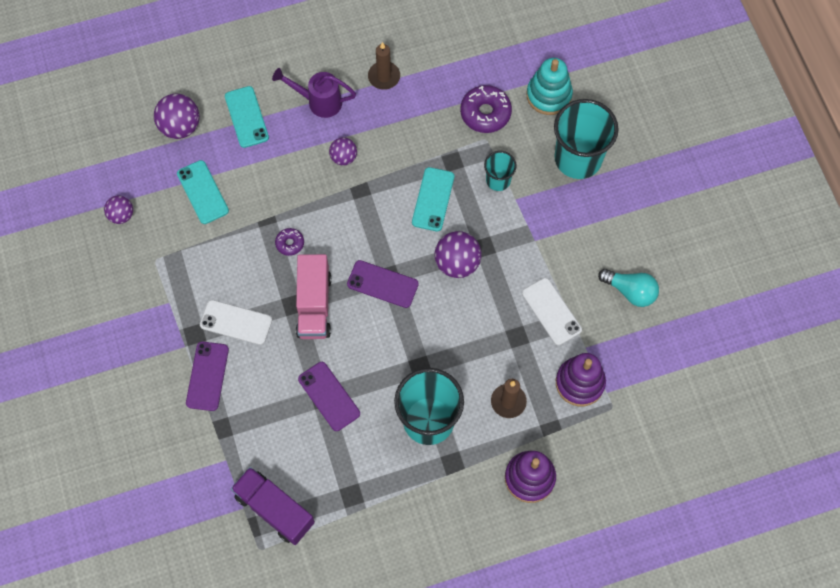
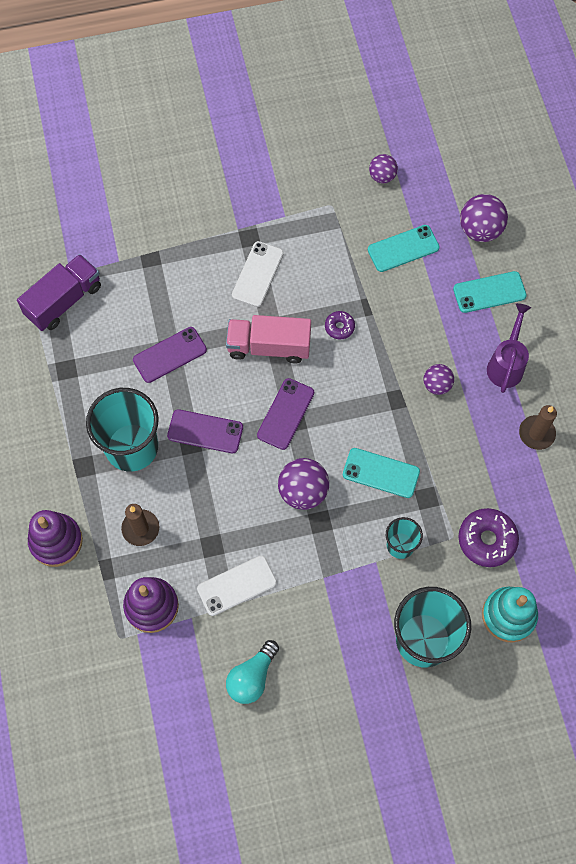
camera: 95 degrees right, 0 degrees up
purple phone [186,342,229,411] -> purple phone moved to [167,409,243,453]

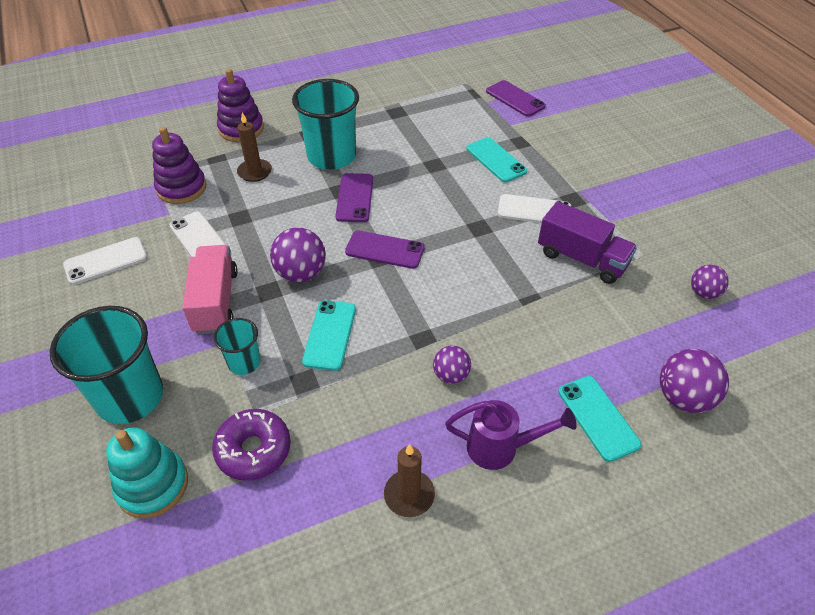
camera: 80 degrees right, 20 degrees down
purple truck [17,254,101,331] -> purple truck moved to [538,201,637,284]
purple phone [133,327,207,383] -> purple phone moved to [486,80,546,117]
pink truck [226,315,311,363] -> pink truck moved to [182,245,238,334]
turquoise light bulb [226,640,279,704] -> white phone [63,237,147,285]
purple donut [325,311,355,340] -> none
turquoise phone [368,225,440,272] -> turquoise phone moved to [466,137,527,182]

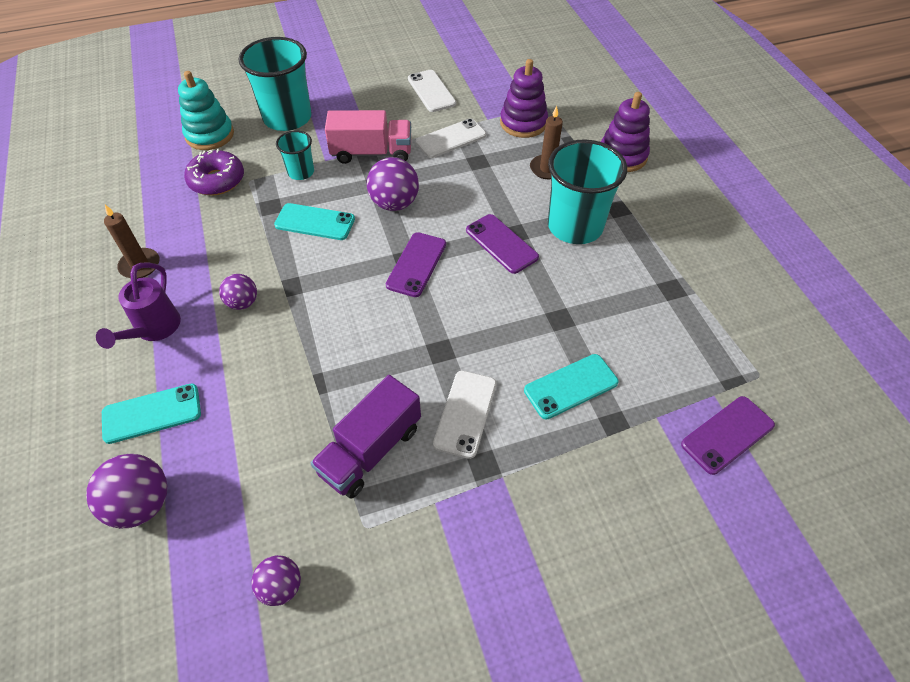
camera: 95 degrees right, 5 degrees up
purple phone [335,173,373,222] -> purple phone turned 45 degrees clockwise [466,214,539,274]

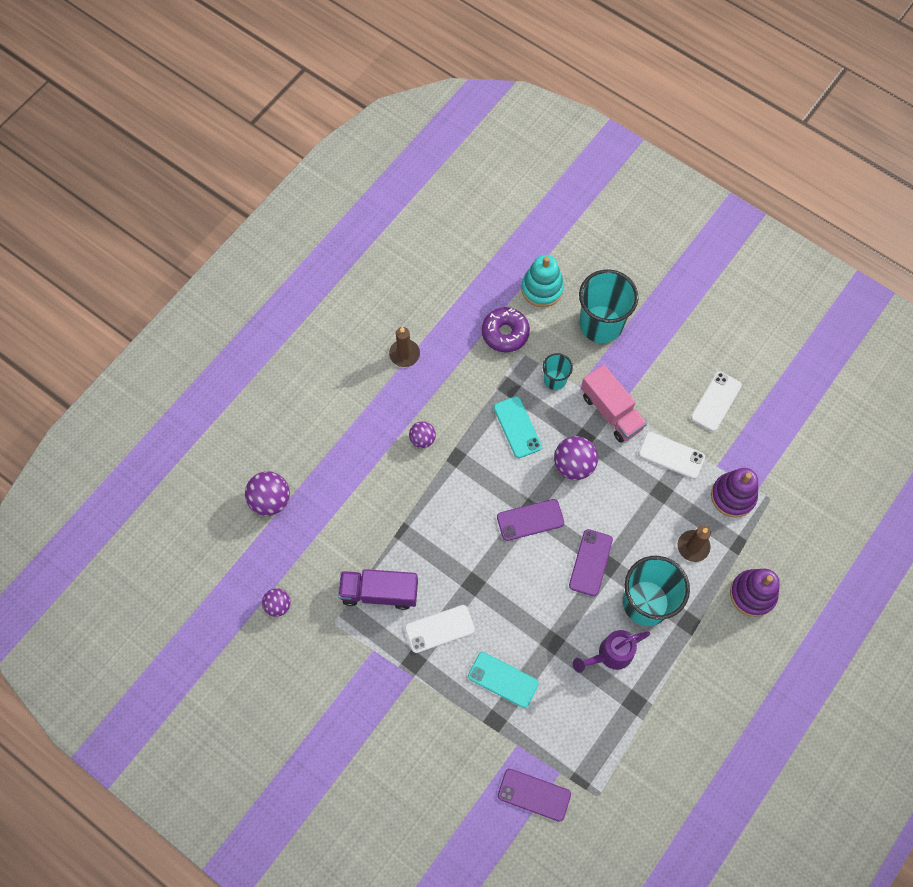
camera: 55 degrees right, 15 degrees up
purple watering can [96,262,181,349] -> purple watering can moved to [573,630,650,673]
turquoise phone [102,383,201,444] -> none

